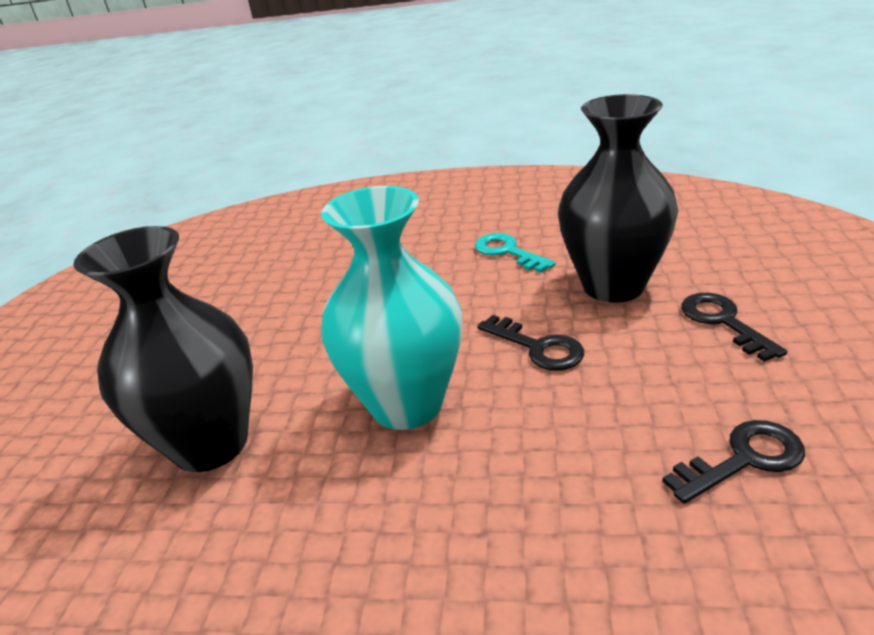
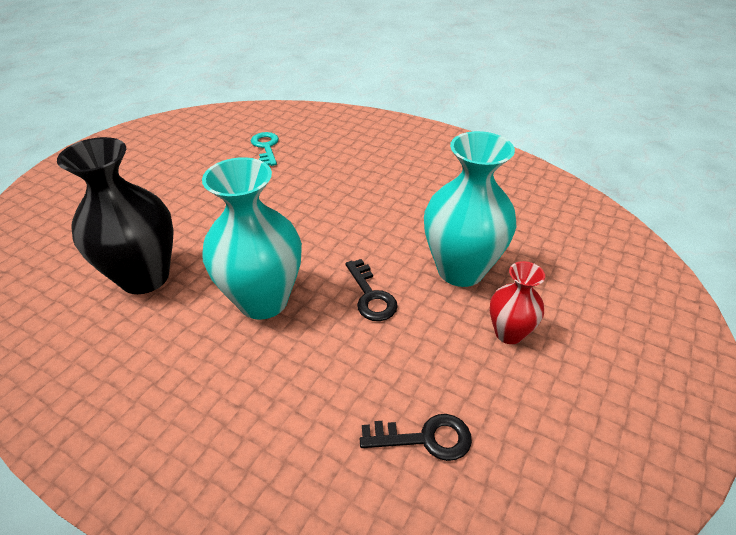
camera: 20 degrees right, 10 degrees up
turquoise key [475,233,556,273] -> turquoise key moved to [251,132,279,166]
black vase [558,94,678,303] -> turquoise vase [424,131,517,287]
black key [681,293,787,362] -> red vase [490,261,545,344]

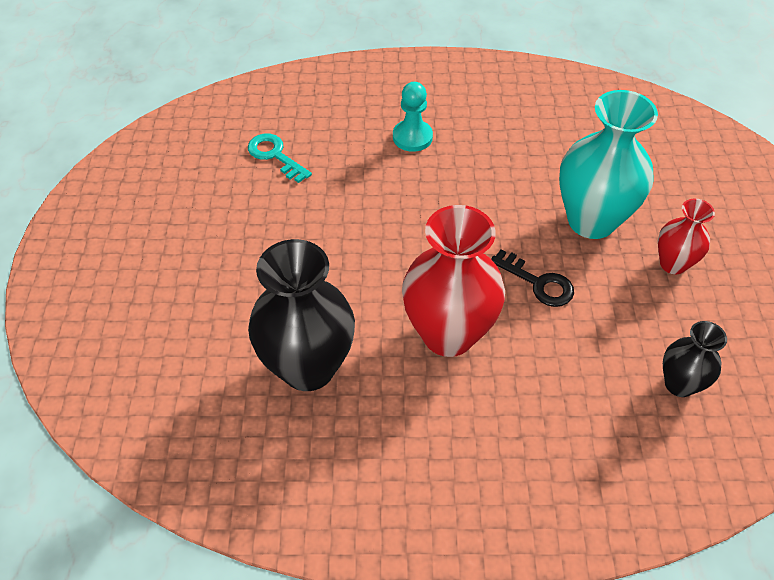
camera: 30 degrees left, 10 degrees up
turquoise vase [202,157,302,320] -> red vase [402,205,505,357]
black key [360,414,472,461] -> black vase [663,321,727,397]
none -> turquoise pawn [393,82,433,152]

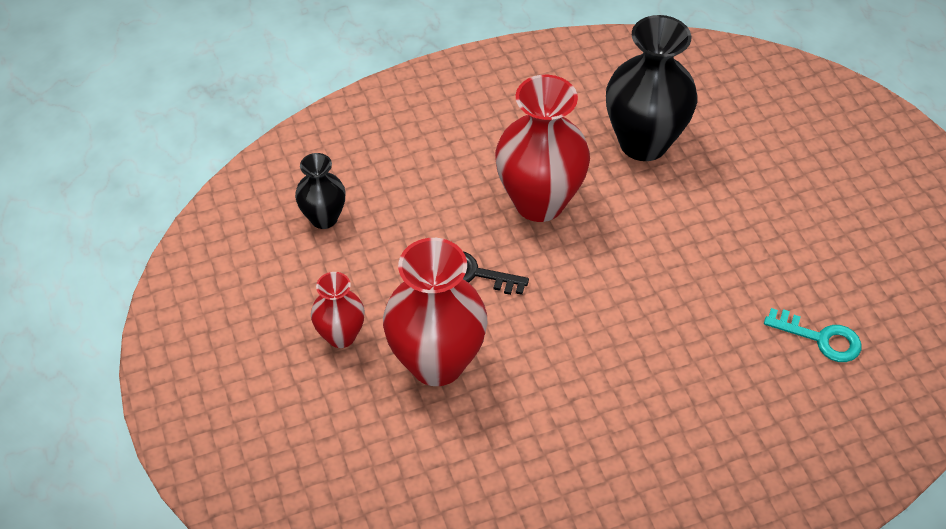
camera: 160 degrees right, 0 degrees up
turquoise pawn [393,82,433,152] -> none
turquoise vase [559,90,658,239] -> red vase [383,238,487,386]

